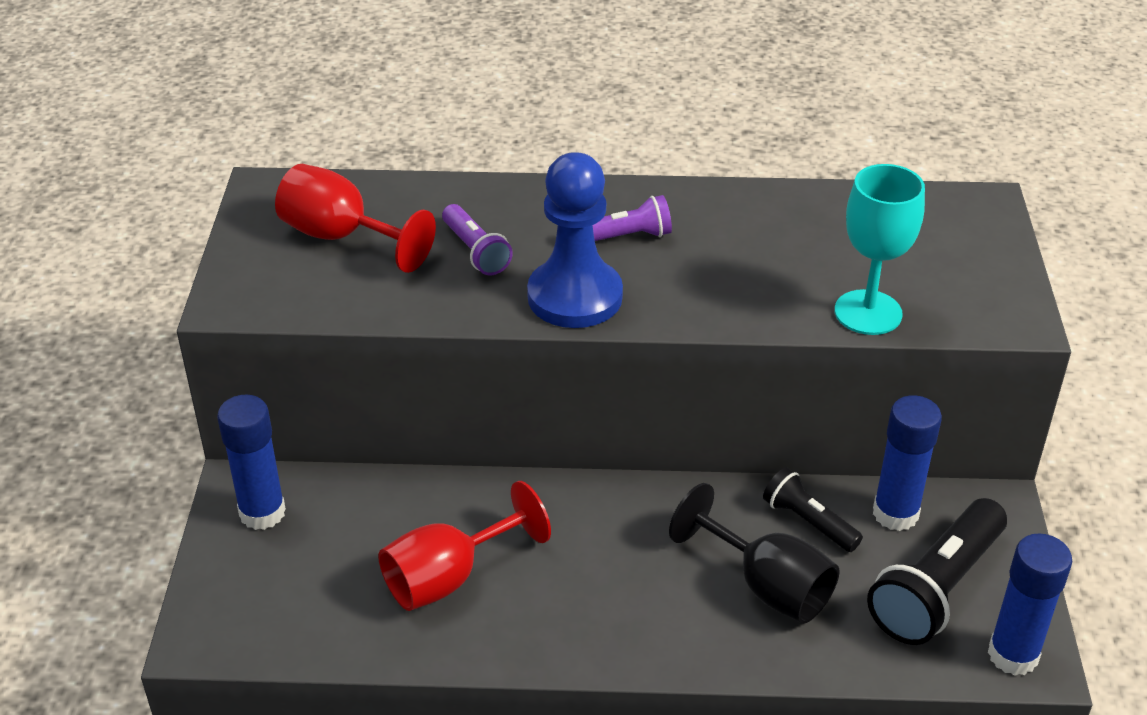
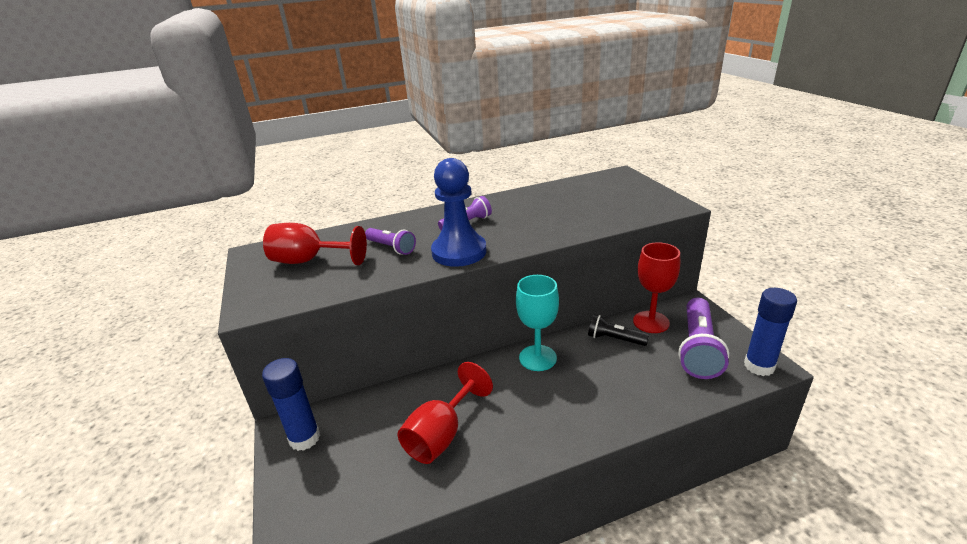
camera: 20 degrees left, 10 degrees down
black goblet [669,483,840,624] -> none
turquoise goblet [835,164,925,335] -> turquoise goblet moved to [516,275,559,371]
black flashlight [867,498,1007,645] -> purple flashlight [678,298,729,379]
blue glue stick [873,395,942,531] -> red goblet [633,242,680,333]

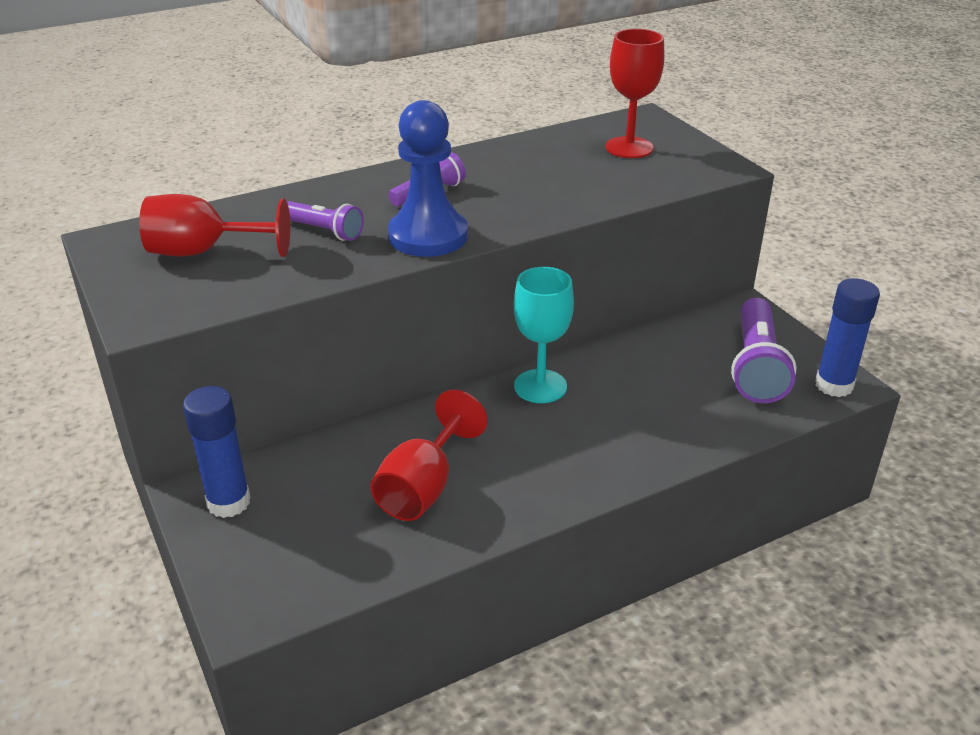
camera: 10 degrees left, 5 degrees up
black flashlight [588,314,649,346] -> none
red goblet [633,242,680,333] -> red goblet moved to [605,29,665,158]

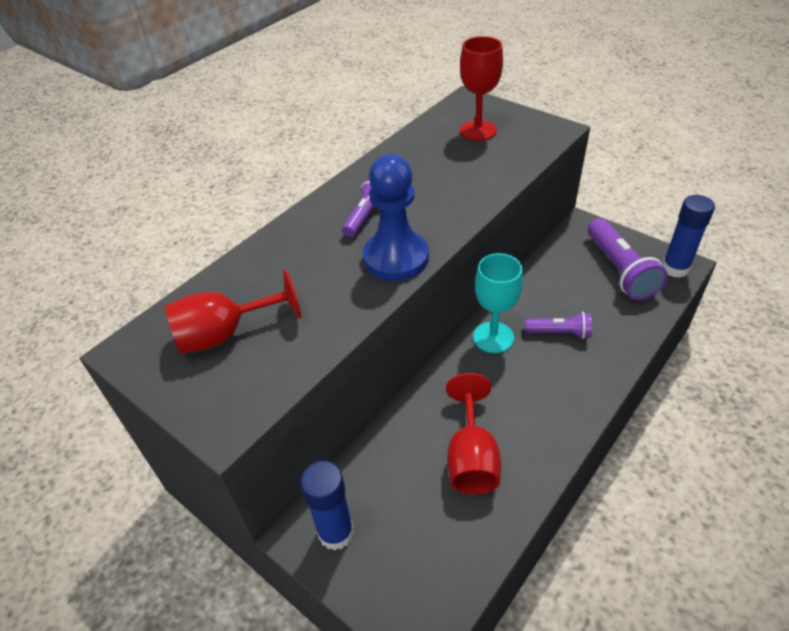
camera: 20 degrees left, 10 degrees up
purple flashlight [287,201,364,241] -> purple flashlight moved to [525,312,592,339]

